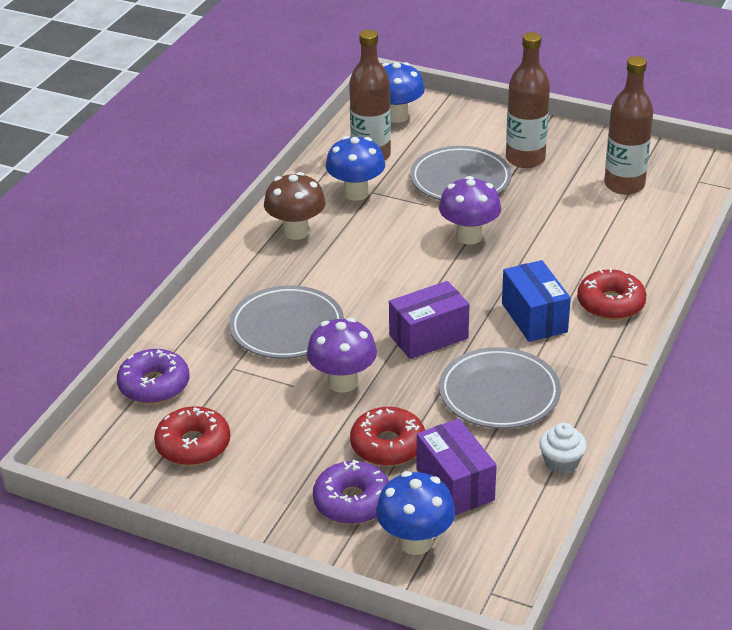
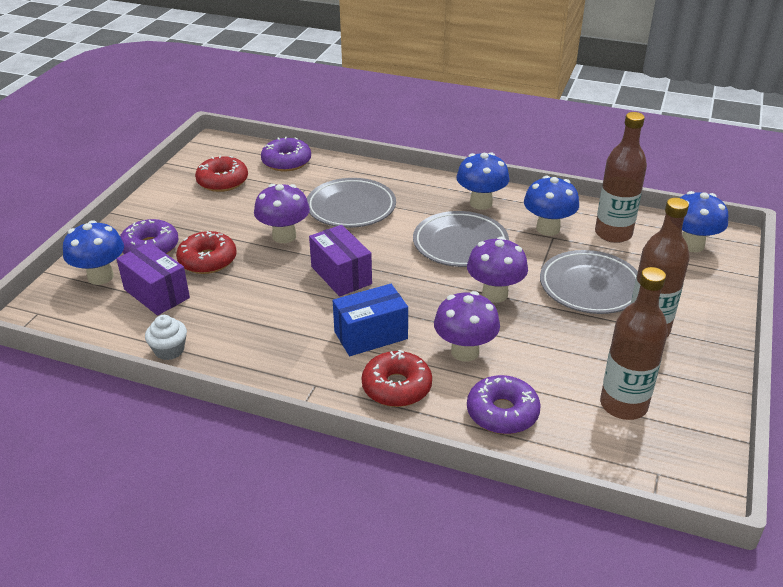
camera: 85 degrees right, 0 degrees up
brown mushroom [264,172,326,240] -> blue mushroom [456,152,509,210]
purple box [417,419,497,515] -> purple box turned 75 degrees clockwise [117,242,190,315]
grey plate [439,347,561,429] -> grey plate moved to [413,211,509,267]
none -> purple mushroom [434,291,500,362]
none -> purple donut [467,375,541,434]

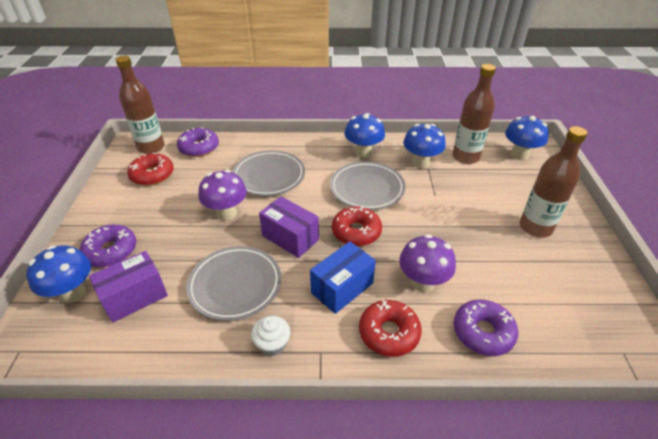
camera: 20 degrees left, 5 degrees up
purple box [117,242,190,315] -> purple box turned 60 degrees counterclockwise [89,251,168,323]
white cupcake [145,315,187,360] -> white cupcake moved to [251,316,290,356]
red donut [176,231,237,274] -> red donut moved to [332,207,382,246]
purple mushroom [467,237,528,303] -> none
grey plate [540,250,638,314] -> grey plate moved to [186,246,281,321]
brown bottle [600,267,668,420] -> brown bottle moved to [116,56,164,154]

